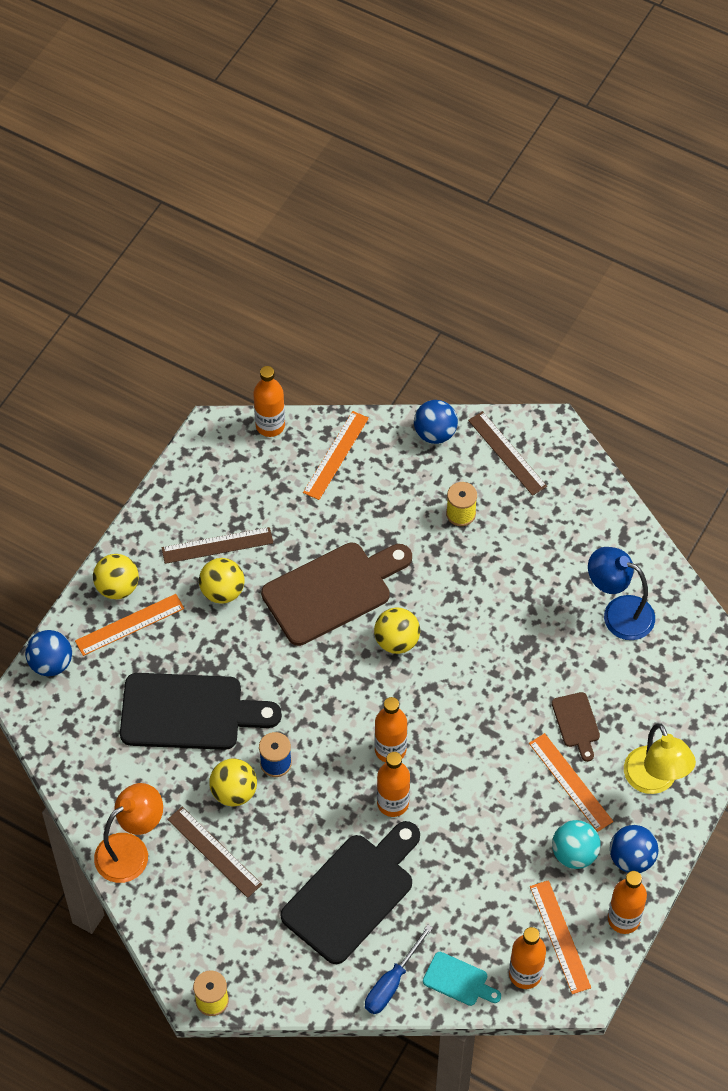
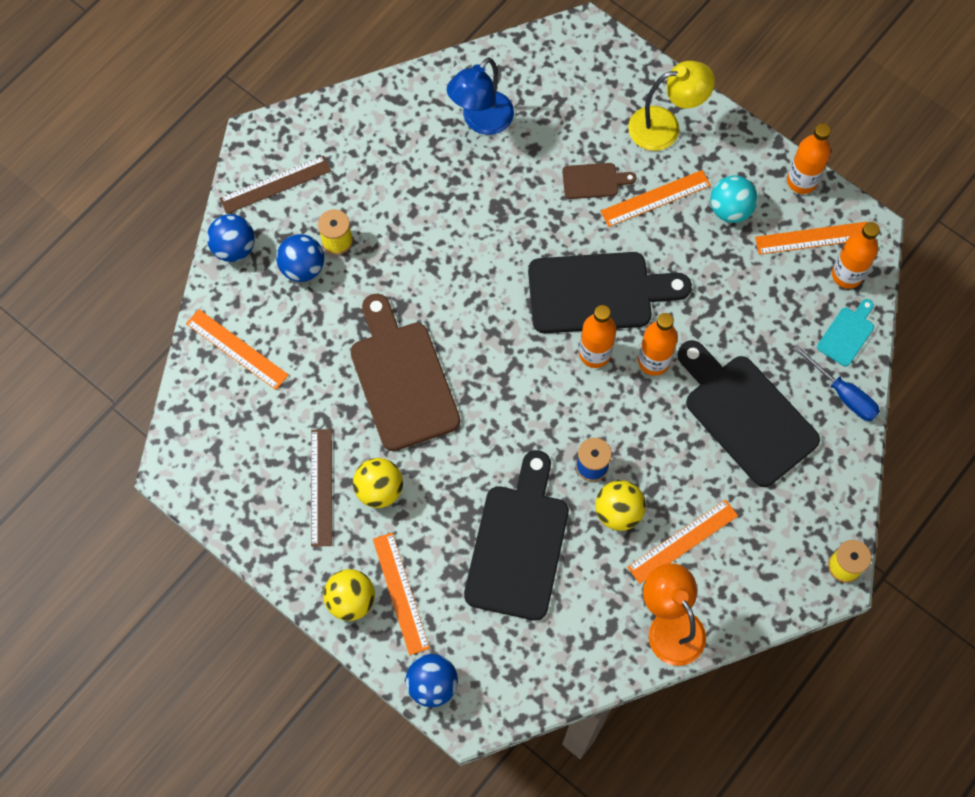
camera: 80 degrees left, 10 degrees up
brown ruler [167,807,262,898] -> orange ruler [627,499,738,584]
orange bottle [253,366,285,437] -> none
yellow ball [374,608,420,654] -> none
blue ball [610,825,658,873] -> blue ball moved to [276,234,324,282]
none -> black cutting board [528,252,692,333]

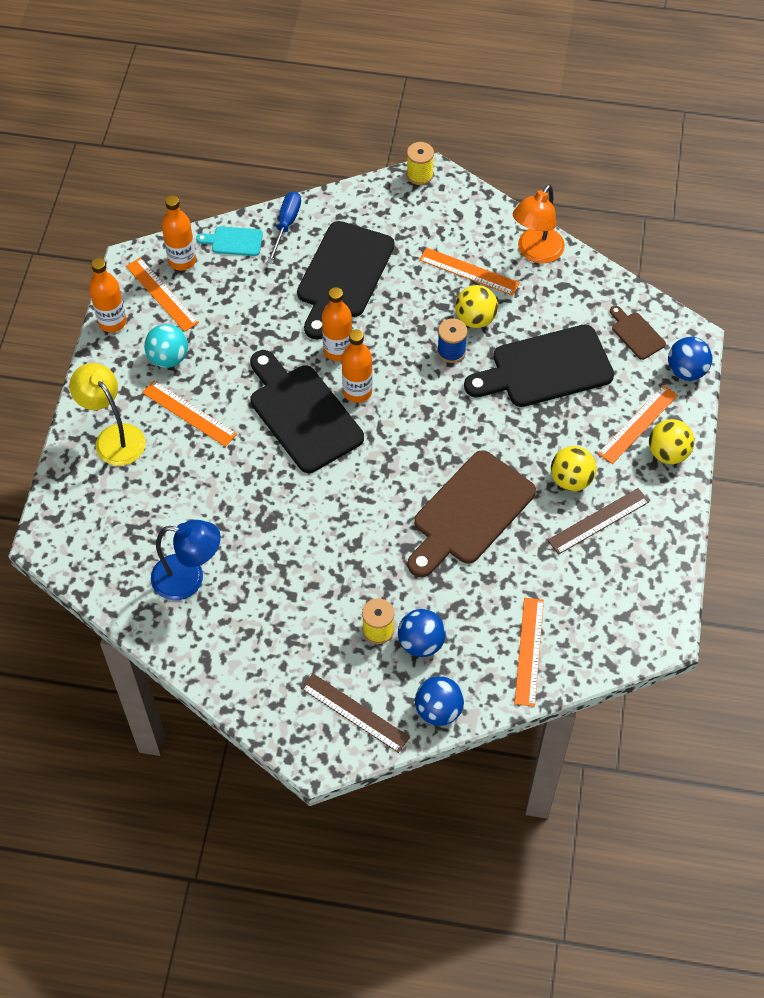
camera: 120 degrees left, 10 degrees down
brown cutting board [562,163,636,199] -> brown cutting board moved to [610,306,666,360]

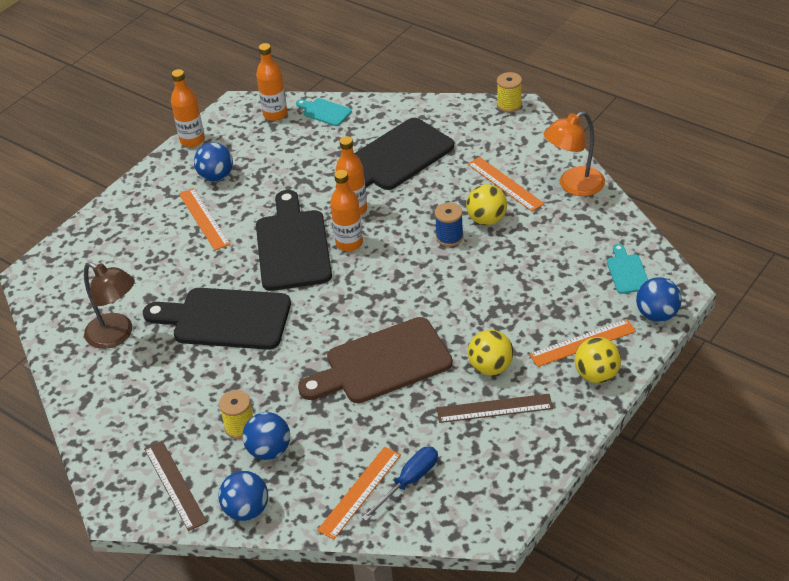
camera: 30 degrees right, 15 degrees down
yellow lamp [69,363,146,466] -> none
orange ruler [126,258,199,332] -> none
turquoise ball [144,324,188,368] -> blue ball [194,142,233,181]
blue lamp [151,520,221,600] -> brown lamp [84,262,135,349]
blue screwdriver [267,191,301,264] -> blue screwdriver moved to [361,446,438,521]
black cutting board [464,324,614,407] -> black cutting board moved to [143,288,291,350]
brown cutting board [610,306,666,360] -> turquoise cutting board [607,244,648,294]

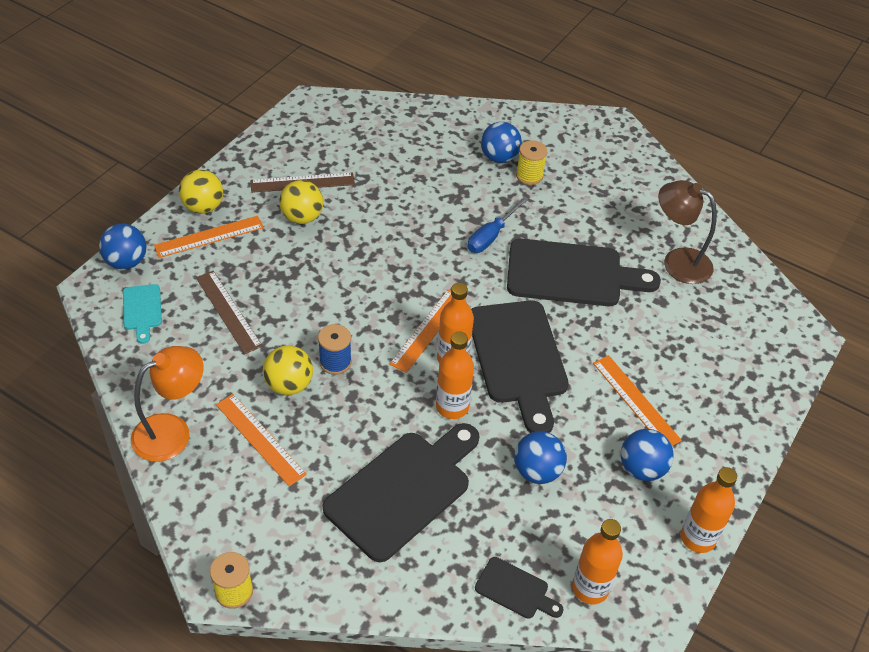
camera: 170 degrees right, 5 degrees up
brown ruler [144,441,207,531] -> brown ruler moved to [196,271,263,354]
blue ball [218,471,268,521] -> blue ball moved to [514,431,567,484]
turquoise cutting board [296,98,352,126] -> black cutting board [475,557,564,619]
brown cutting board [298,317,453,403] -> none
orange ruler [317,447,401,540] -> orange ruler moved to [389,290,452,373]
blue screwdriver [361,446,438,521] -> blue screwdriver moved to [468,196,529,253]

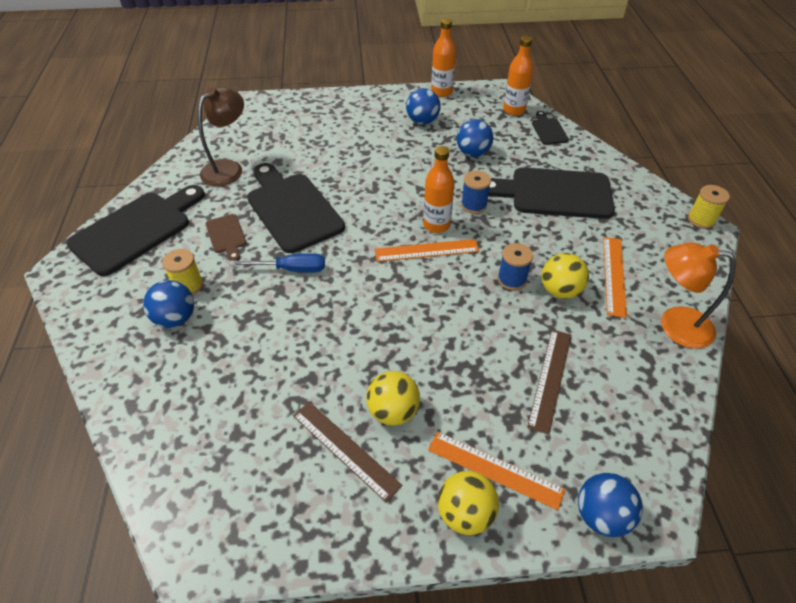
camera: 125 degrees left, 0 degrees up
turquoise cutting board [123,284,162,344] -> none
orange bottle [436,332,474,419] -> blue spool [461,171,491,214]
black cutting board [471,300,569,433] -> black cutting board moved to [66,185,205,276]
orange ruler [593,355,682,446] -> none
brown lamp [658,180,717,284] -> brown lamp turned 135 degrees counterclockwise [198,87,244,186]
none -> brown cutting board [205,214,247,261]

